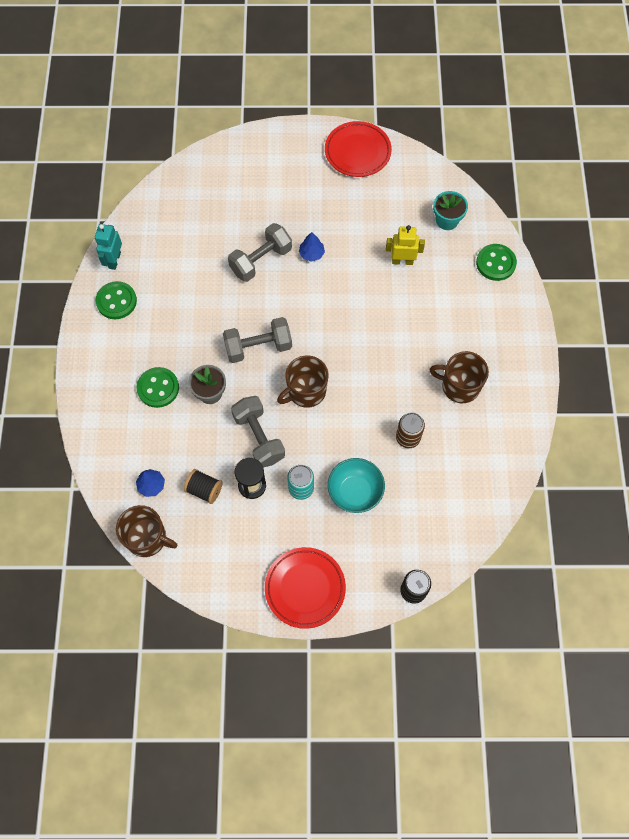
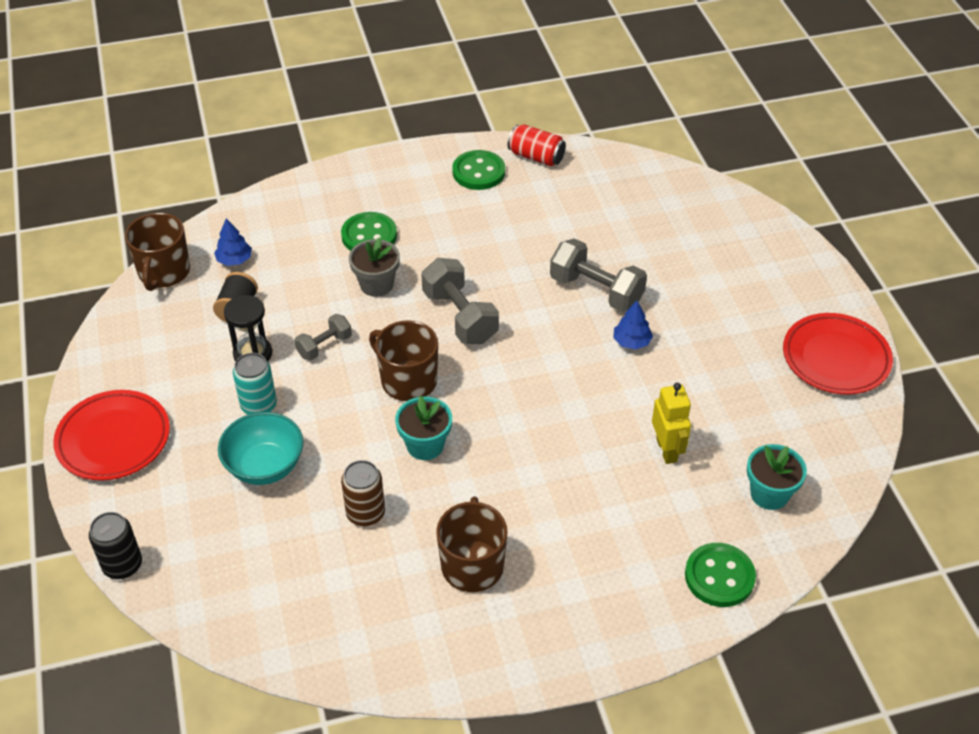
camera: 75 degrees right, 20 degrees down
turquoise robot [95,224,122,270] -> red can [507,125,566,166]
grey dumbbell [231,396,285,468] -> grey dumbbell [294,314,352,360], size x0.58
none -> turquoise flower pot [395,396,452,460]

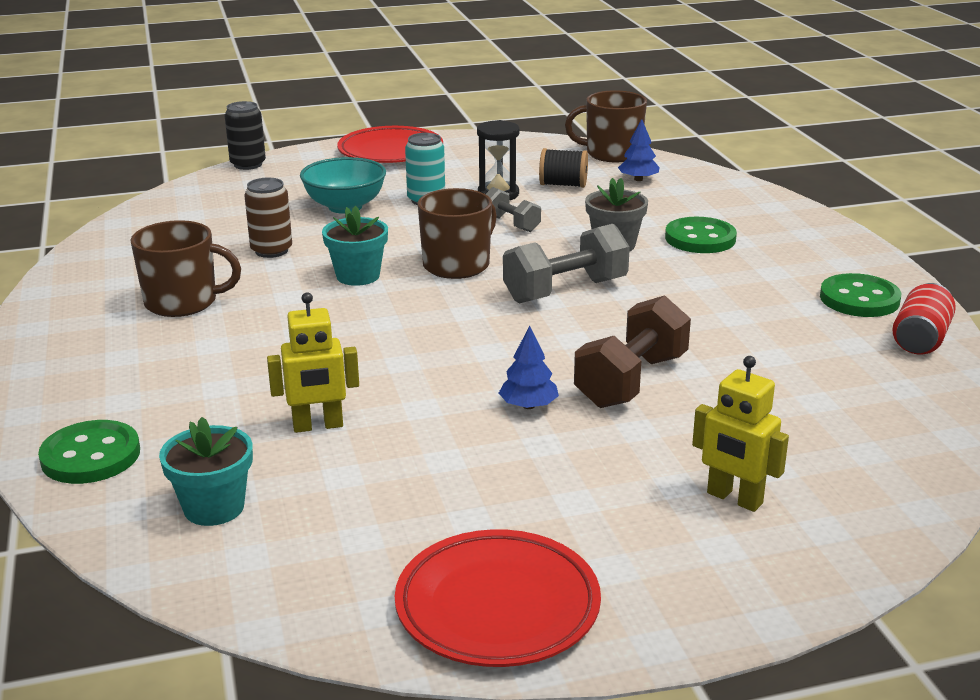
camera: 90 degrees right, 20 degrees down
grey dumbbell [550,238,647,312] -> brown dumbbell [574,295,691,408]
none -> yellow robot [692,356,789,512]

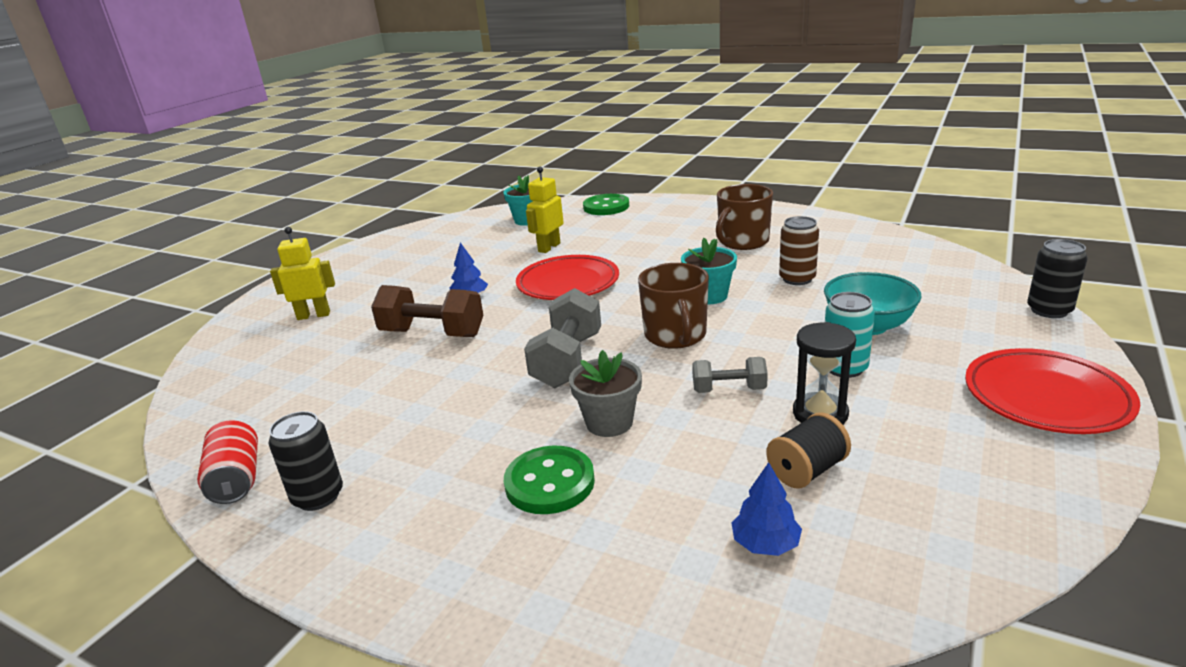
camera: 135 degrees right, 0 degrees up
red plate [395,529,601,667] -> red plate moved to [516,255,619,300]
brown mug [565,90,647,162] -> none
brown dumbbell [574,295,691,408] -> brown dumbbell turned 60 degrees counterclockwise [371,285,483,337]
green button [820,273,901,317] -> black can [269,411,343,511]

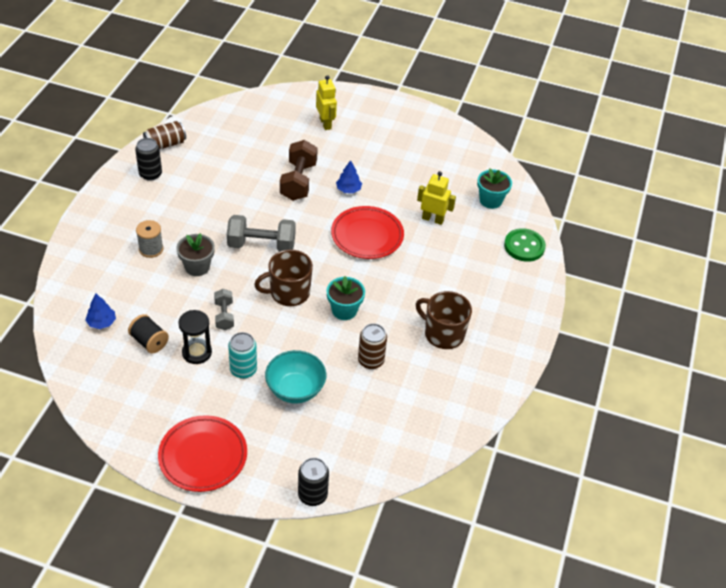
camera: 75 degrees right, 20 degrees up
red can [197,420,258,504] -> brown can [143,121,186,149]
green button [504,446,595,514] -> grey spool [136,220,163,258]

